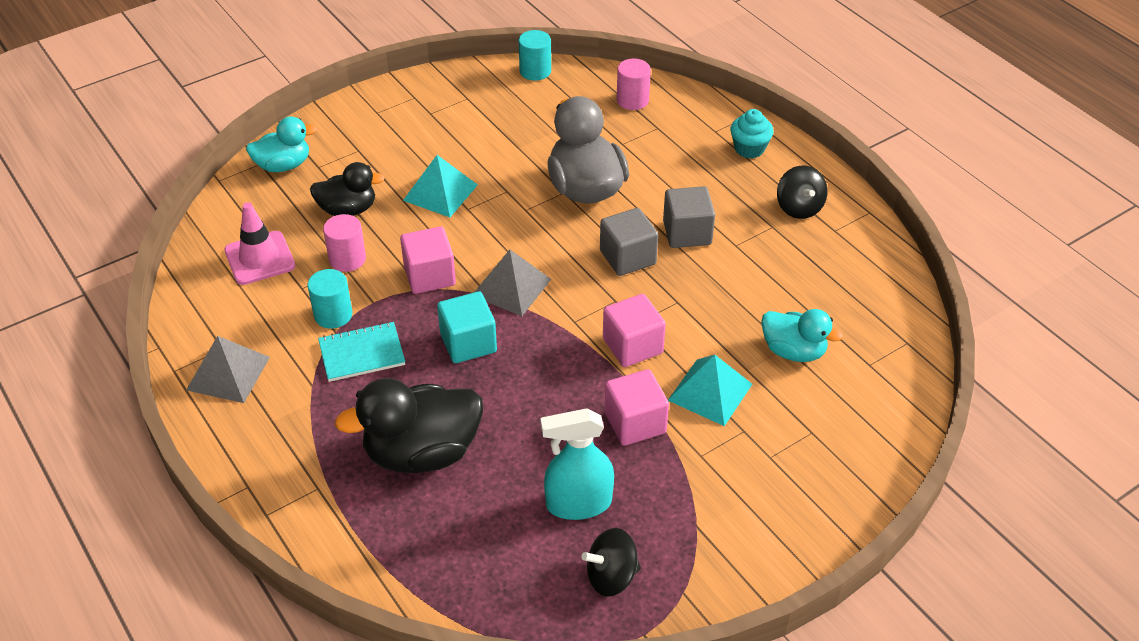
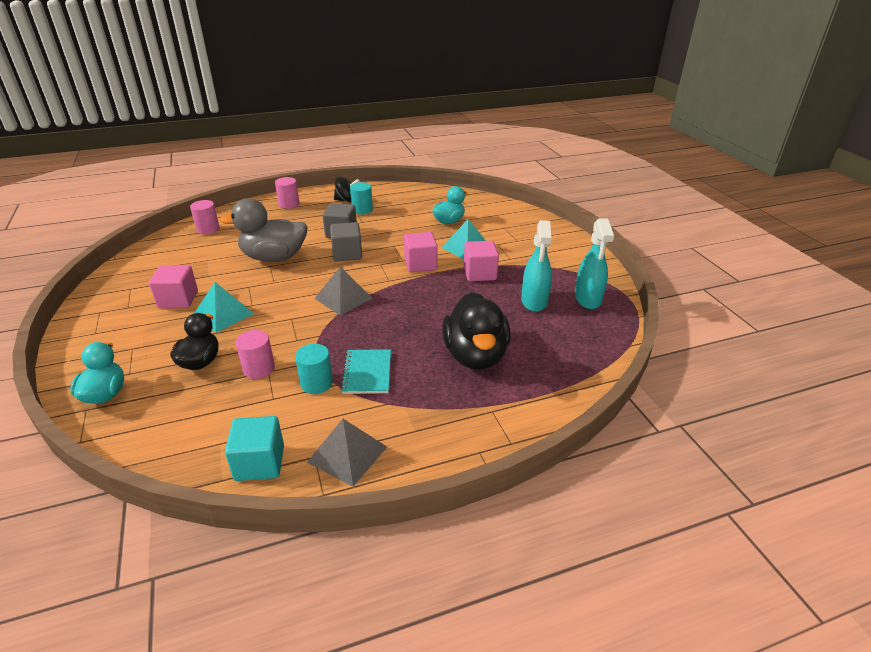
camera: 75 degrees left, 10 degrees down
pink traffic cone [224,202,295,285] -> none
pink cube [400,227,456,294] -> pink cube moved to [149,265,198,308]
turquoise cube [437,291,497,363] -> turquoise cube moved to [225,416,284,481]
turquoise cylinder [519,30,551,81] -> turquoise cylinder moved to [350,182,373,214]
black spinning top [581,528,641,597] -> turquoise spray bottle [575,218,614,309]
turquoise cupcake [730,109,774,159] -> pink cylinder [275,177,299,209]

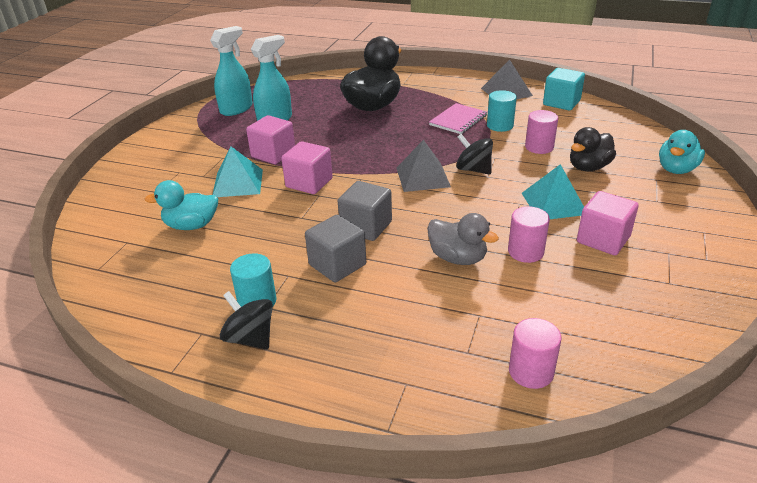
camera: 140 degrees left, 0 degrees up
grey duck [220,198,308,262] -> grey duck [427,213,499,265], size x0.61
pink cylinder [275,177,299,209] -> pink cylinder moved to [508,206,550,263]
turquoise notebook [340,349,391,394] -> pink notebook [429,103,487,134]
none -> black spinning top [456,134,493,175]

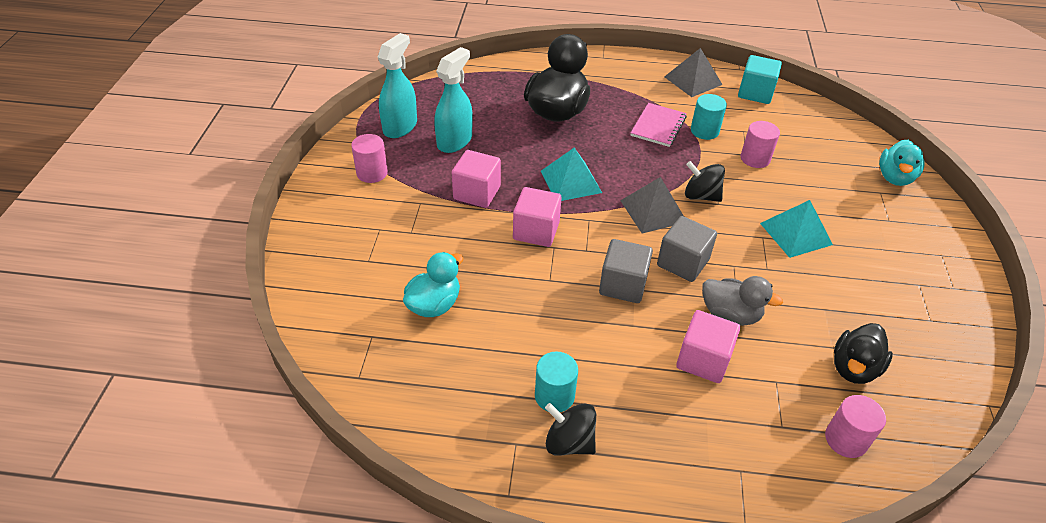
camera: 15 degrees left, 10 degrees up
turquoise duck [145,180,218,230] -> turquoise duck turned 150 degrees clockwise [403,252,464,317]
turquoise pyramid [212,147,263,197] -> turquoise pyramid moved to [541,148,602,201]
grey cube [305,215,366,282] -> grey cube moved to [657,216,717,282]
pink cylinder [508,206,550,263] -> pink cylinder moved to [351,134,388,183]
black duck [570,127,616,171] -> black duck moved to [834,323,893,384]
pink cube [577,191,639,255] -> pink cube moved to [676,310,740,383]

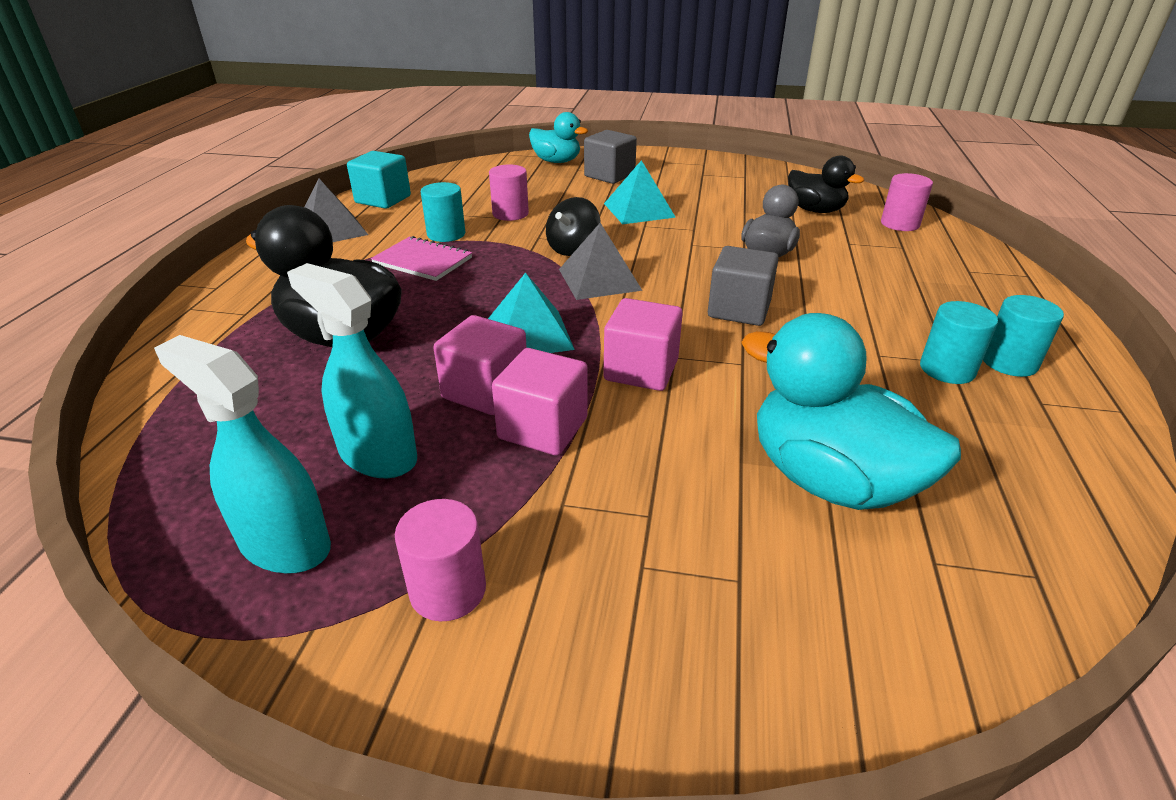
camera: 85 degrees left, 10 degrees down
turquoise duck [403,252,464,317] -> turquoise duck [741,313,961,510], size x1.64
black spinning top [545,403,596,456] -> turquoise cylinder [983,295,1064,377]
grey cube [657,216,717,282] -> grey cube moved to [584,130,637,184]
pink cube [676,310,740,383] -> pink cube moved to [433,315,527,415]

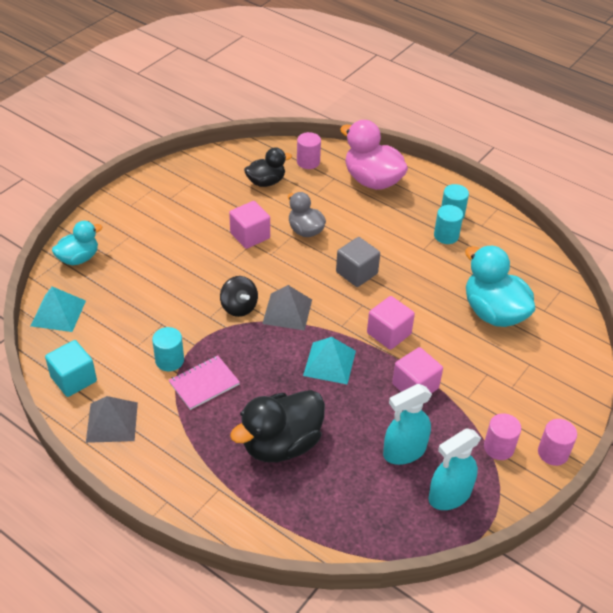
camera: 65 degrees left, 10 degrees up
pink cube [433,315,527,415] -> pink cube moved to [229,201,270,249]
pink cylinder [489,165,529,221] -> pink cylinder moved to [538,419,577,466]
grey cube [584,130,637,184] -> none
turquoise pyramid [604,160,676,224] -> turquoise pyramid moved to [31,287,86,332]
turquoise duck [741,313,961,510] -> turquoise duck turned 75 degrees clockwise [465,246,535,327]
none -> pink duck [340,120,408,190]

